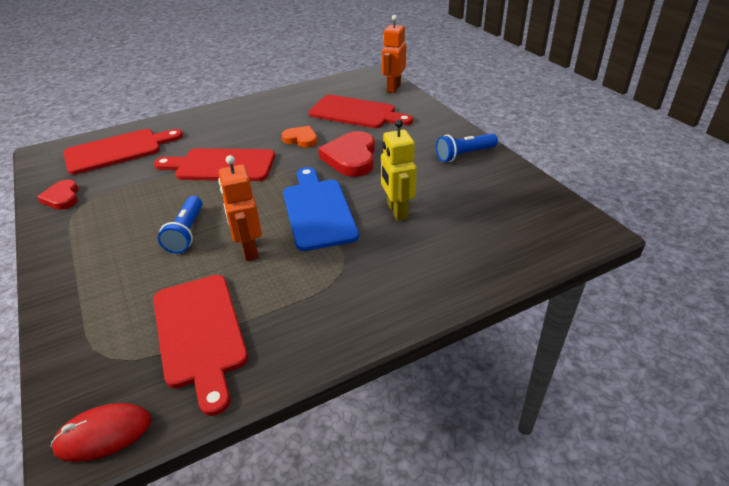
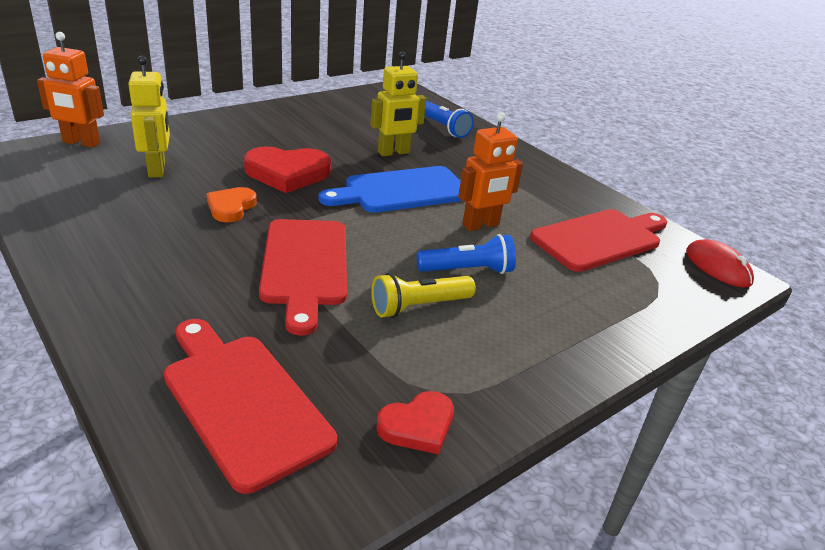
camera: 105 degrees left, 5 degrees down
red cutting board [309,95,413,128] -> yellow robot [128,56,170,178]
blue flashlight [436,133,498,162] -> blue flashlight moved to [425,101,474,138]
none -> yellow flashlight [371,273,476,318]

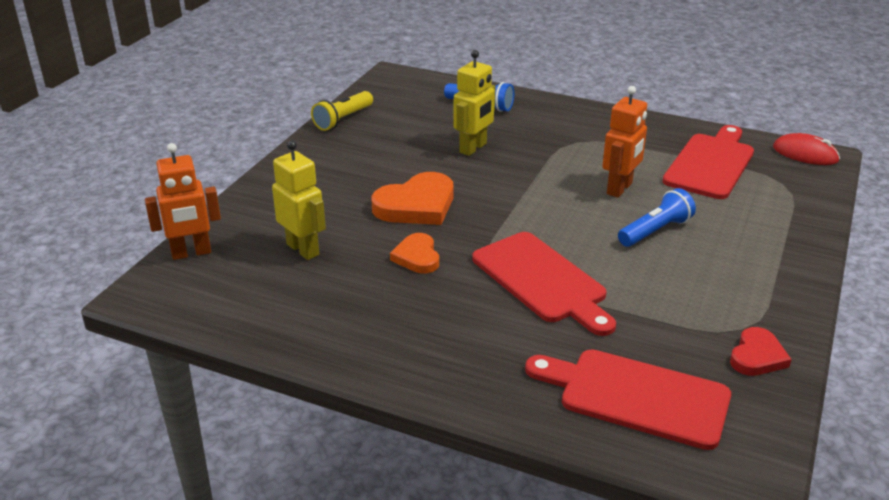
camera: 25 degrees left, 0 degrees up
red heart [244,146,331,193] -> orange heart [372,172,453,225]
blue cutting board [318,166,461,213] -> none
yellow flashlight [371,273,476,318] -> yellow flashlight moved to [311,91,373,131]

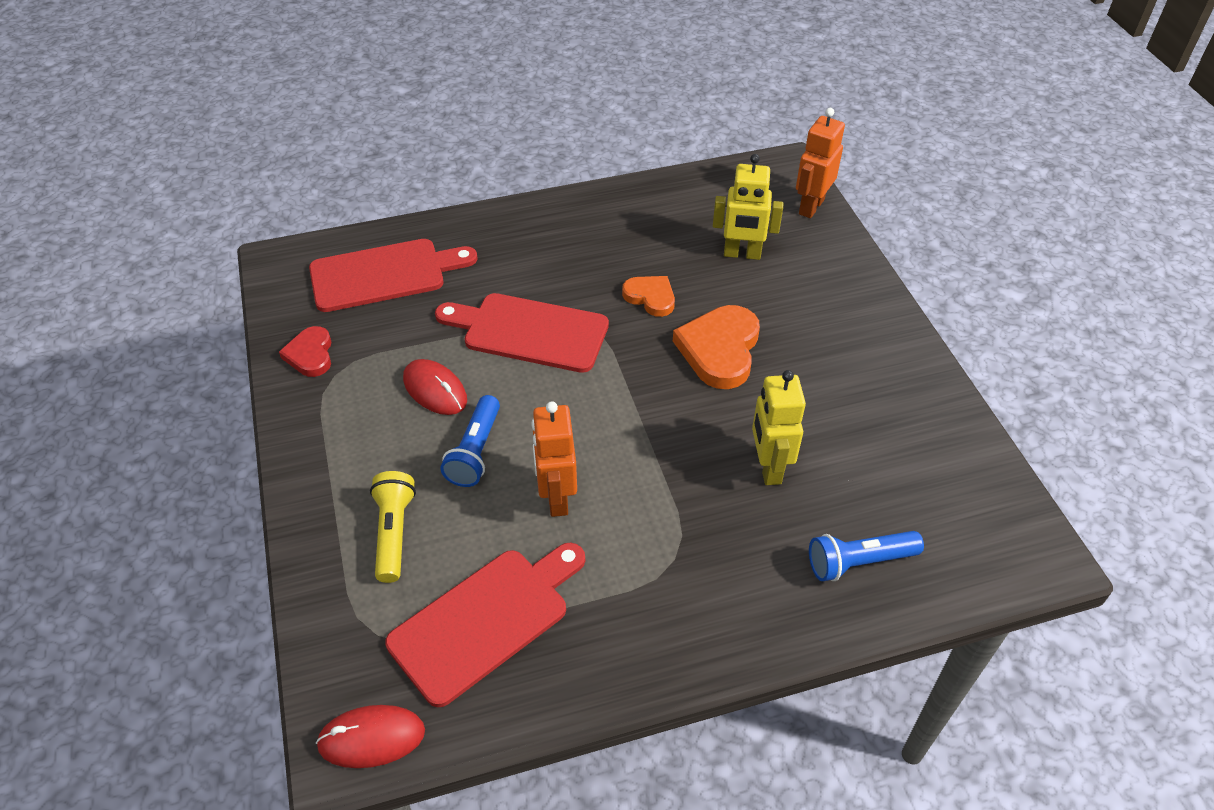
camera: 140 degrees right, 15 degrees up
yellow flashlight [311,91,373,131] -> yellow flashlight moved to [370,471,416,583]
red cutting board [662,125,754,199] -> red cutting board turned 120 degrees counterclockwise [385,543,585,707]
none -> red mouse [403,359,467,415]

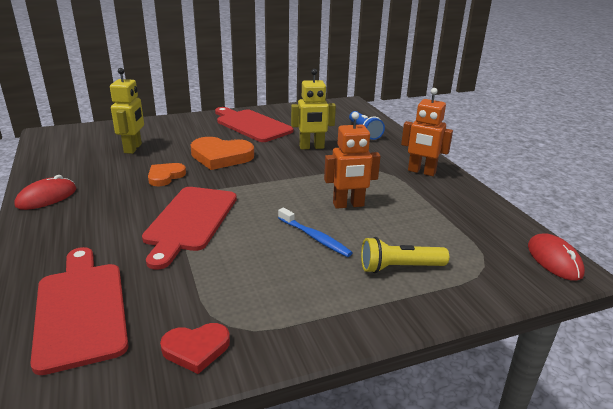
camera: 95 degrees left, 20 degrees down
red cutting board [385,543,585,707] -> red cutting board moved to [215,107,294,142]
red mouse [403,359,467,415] -> red mouse moved to [14,175,76,210]
blue flashlight [440,395,500,487] -> blue toothbrush [278,208,353,257]
orange robot [796,108,845,218] -> orange robot moved to [401,88,453,176]

